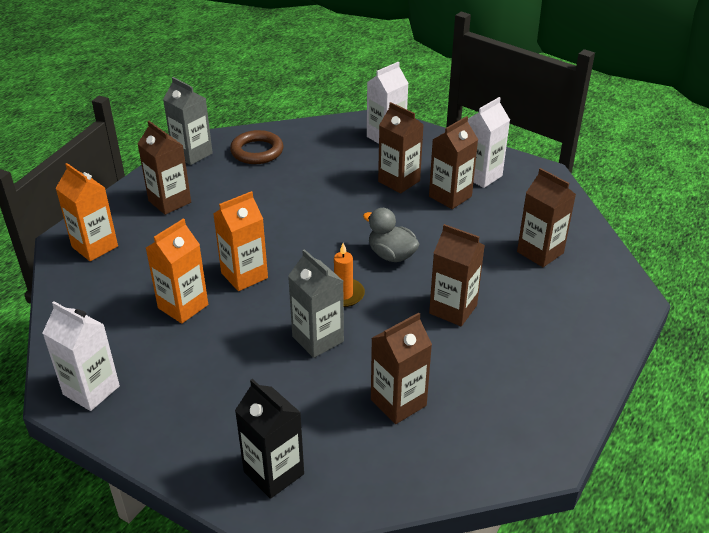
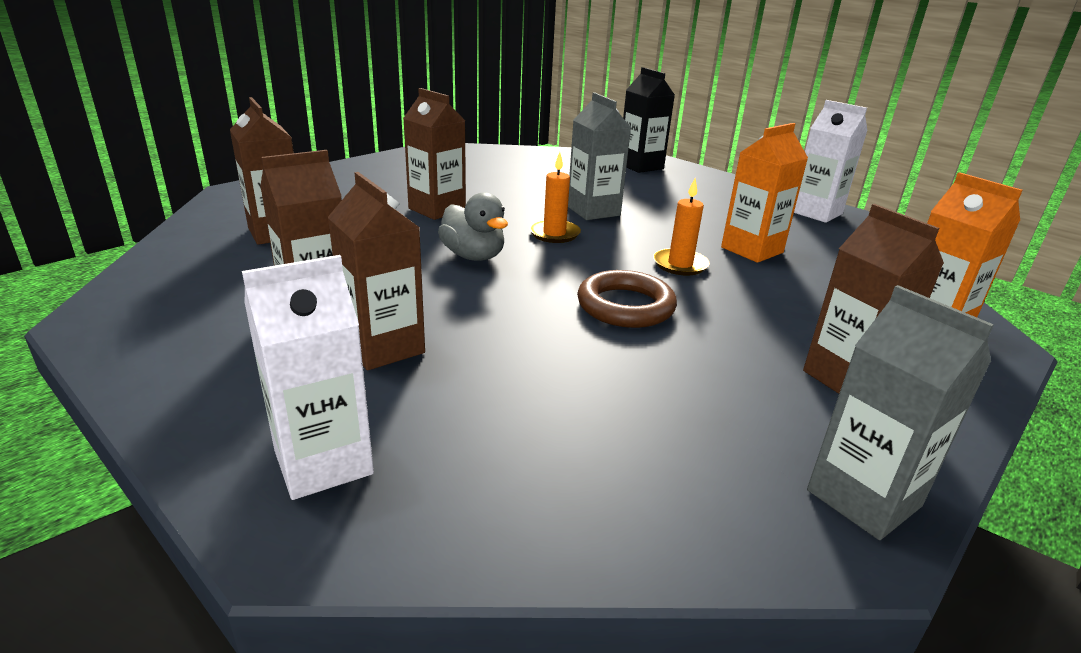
camera: 170 degrees left, 10 degrees down
orange carton [213,191,268,291] -> orange candle [653,178,710,276]
brown ring [230,130,283,164] -> brown ring moved to [577,270,677,328]
brown carton [371,313,432,424] -> none
white carton [468,97,510,188] -> none

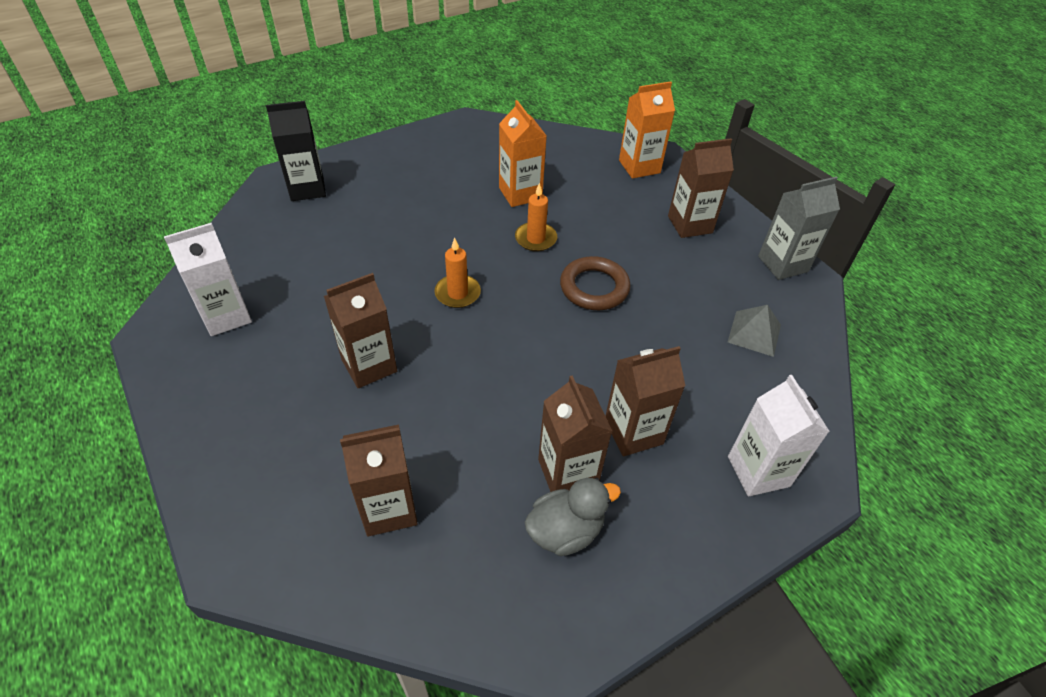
camera: 75 degrees left, 20 degrees up
grey duck [438,192,508,261] -> grey duck moved to [525,478,621,556]
grey carton [568,92,631,220] -> none
white carton [794,100,868,223] -> white carton moved to [164,223,252,336]
none -> grey pyramid [728,305,781,357]

